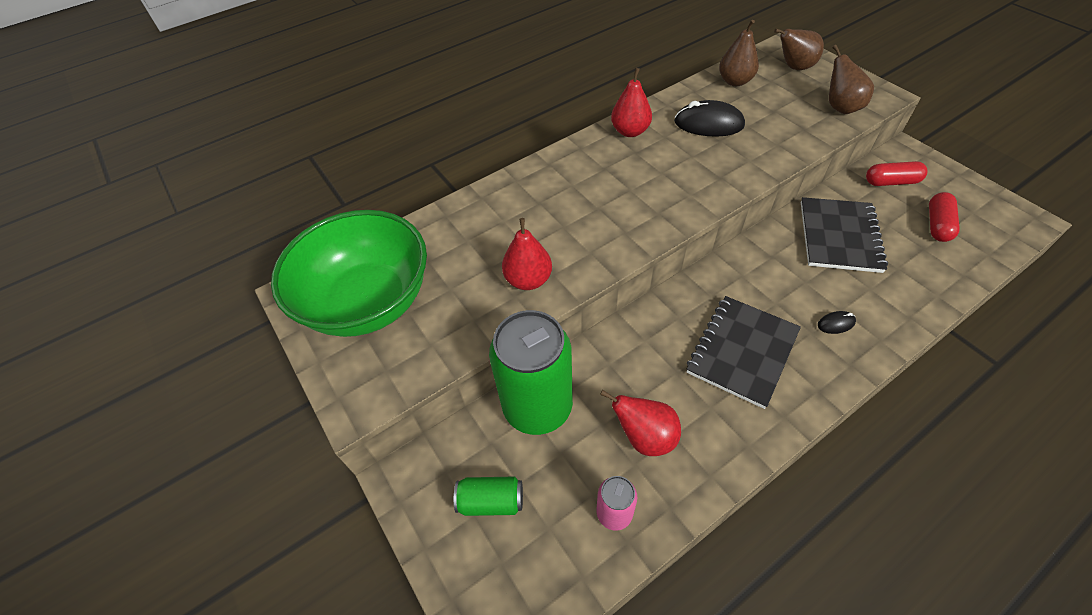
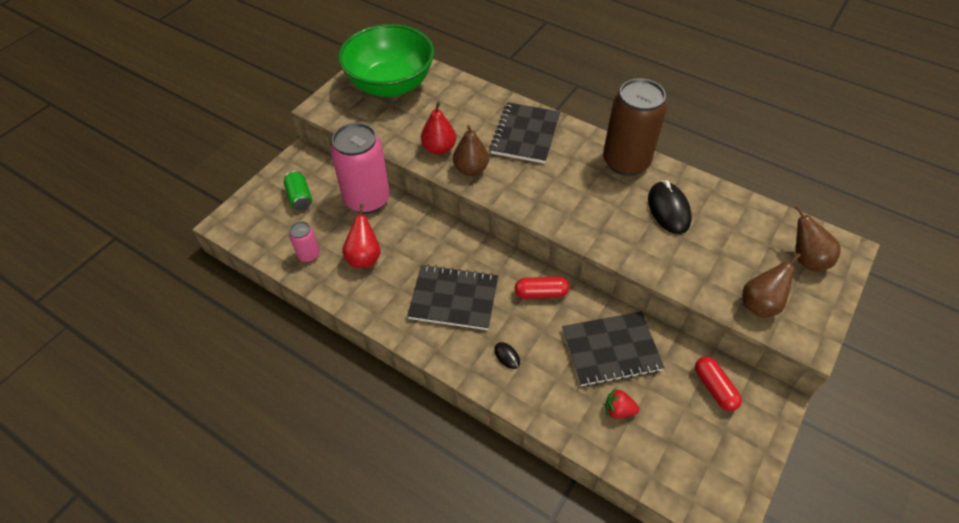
camera: 65 degrees right, 0 degrees up
green can [489,310,573,435] -> pink can [330,123,390,214]
red pear [611,68,652,137] -> brown can [603,78,667,176]
brown pear [719,20,759,86] -> brown pear moved to [453,125,489,176]
red capsule [929,192,960,242] -> red capsule moved to [515,276,569,299]
none -> black notebook [489,102,560,164]
none -> red strawberry [605,388,639,419]

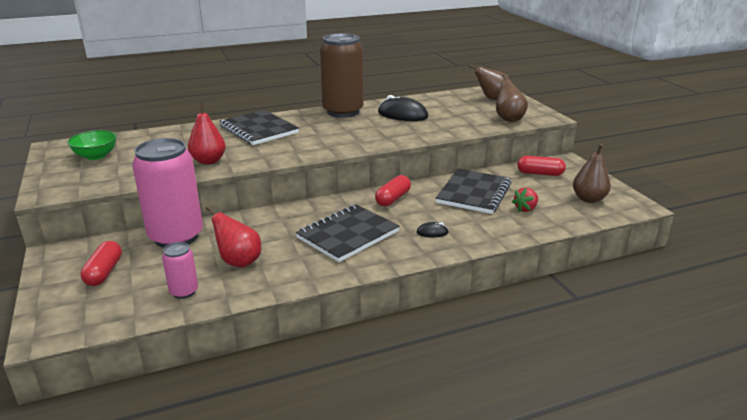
camera: 55 degrees left, 25 degrees down
green can [284,171,312,211] -> red capsule [81,241,122,286]
green bowl [338,24,434,97] -> green bowl [67,130,117,160], size x0.45
brown pear [453,125,489,176] -> brown pear moved to [573,144,611,203]

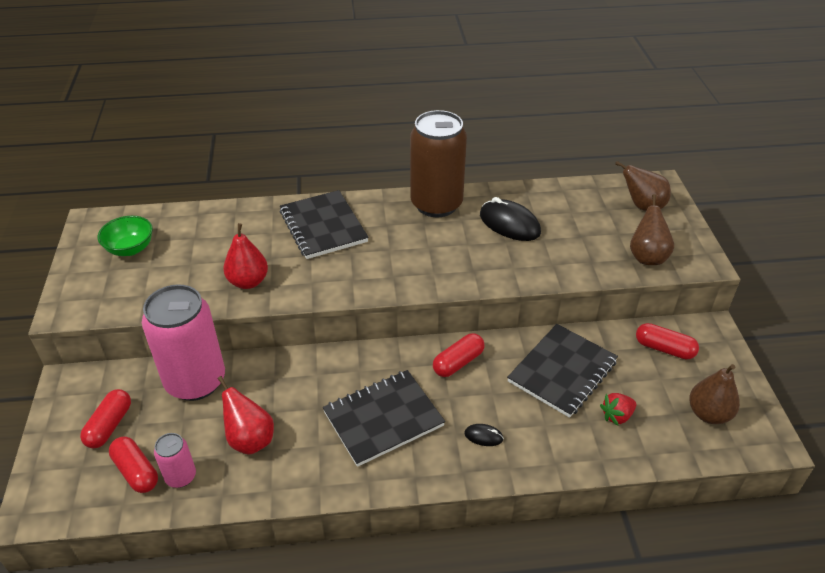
camera: 15 degrees right, 15 degrees up
none -> red capsule [109,436,158,493]

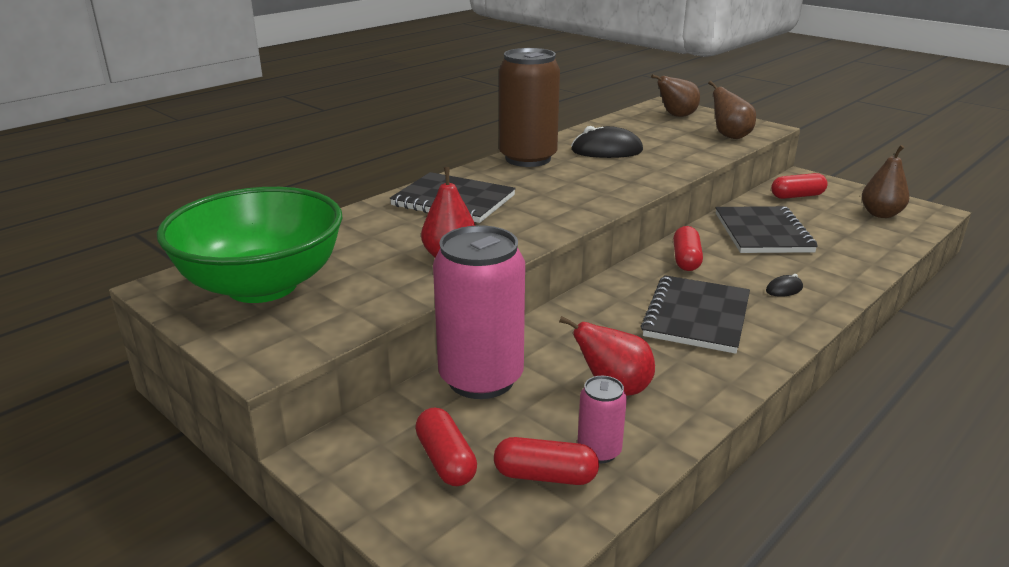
camera: 40 degrees left, 15 degrees down
green bowl [98,216,153,256] -> green bowl [157,187,342,303], size x2.24
red strawberry [600,393,636,426] -> none

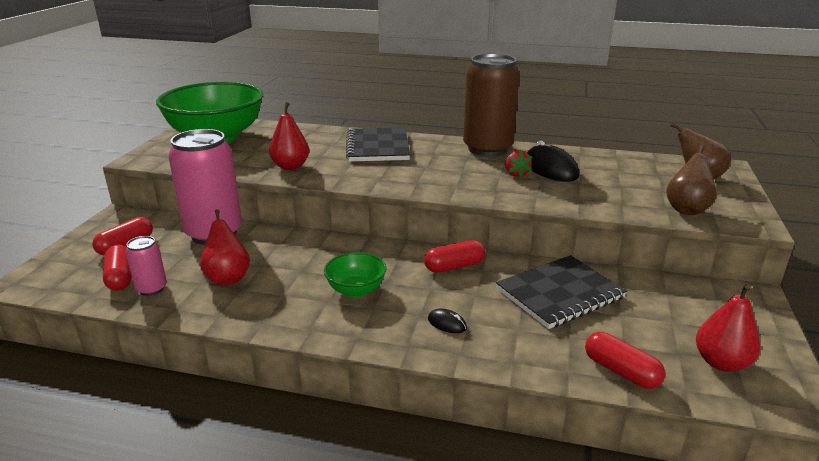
camera: 60 degrees right, 0 degrees up
black notebook [641,275,750,354] -> green bowl [324,252,386,297]
red capsule [771,173,828,199] -> red capsule moved to [585,332,665,389]
brown pear [862,145,909,218] -> red pear [696,284,760,372]
none -> red strawberry [505,150,532,178]

